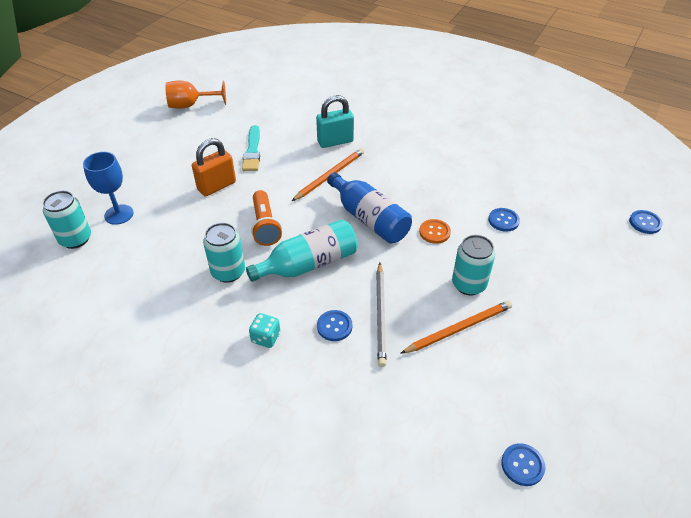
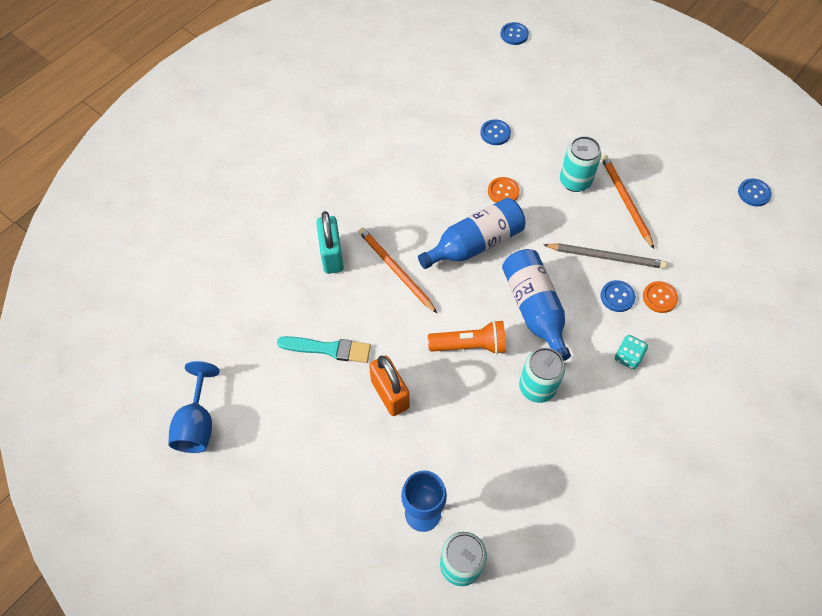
camera: 80 degrees left, 15 degrees up
orange goblet [165,81,226,109] -> blue goblet [168,361,220,453]
turquoise bottle [246,219,358,282] -> blue bottle [502,249,571,361]
none -> orange button [643,281,678,313]

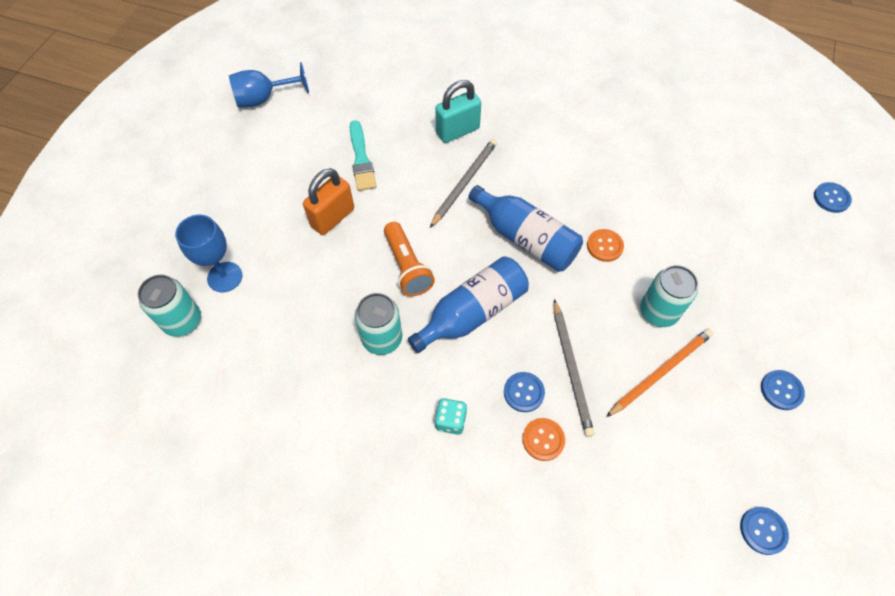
camera: 70 degrees right, 0 degrees up
orange pencil [358,227,437,313] -> grey pencil [430,139,497,228]
blue button [480,119,511,145] -> blue button moved to [761,370,805,410]

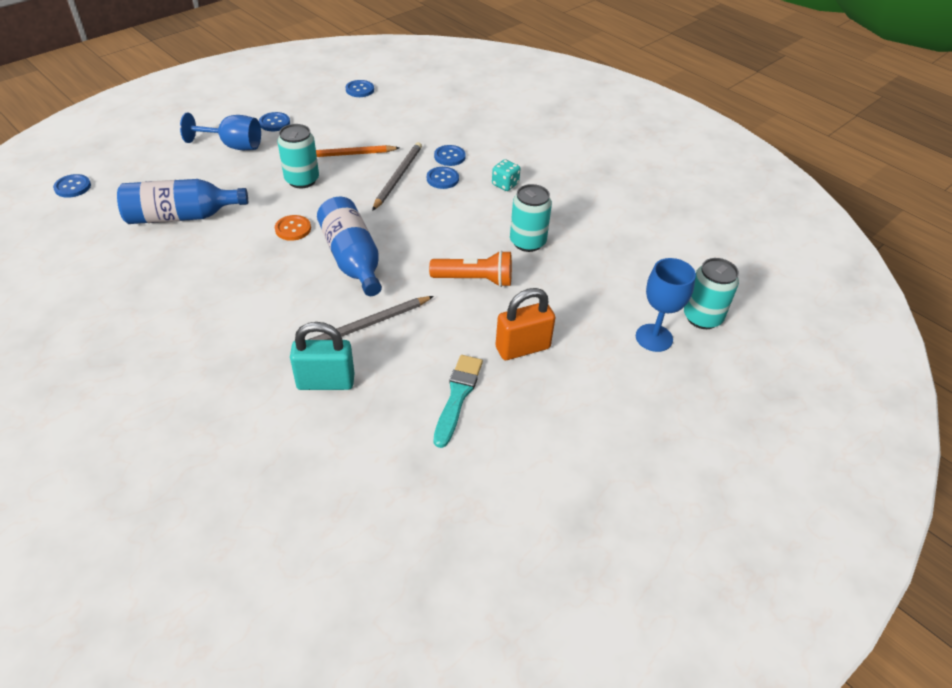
camera: 155 degrees left, 15 degrees down
blue goblet [229,62,309,108] -> blue goblet moved to [180,113,261,150]
orange flashlight [384,222,435,296] -> orange flashlight turned 90 degrees clockwise [429,250,512,287]
blue bottle [408,256,529,353] -> blue bottle moved to [117,179,248,224]
orange button [522,418,565,461] -> blue button [434,145,465,166]

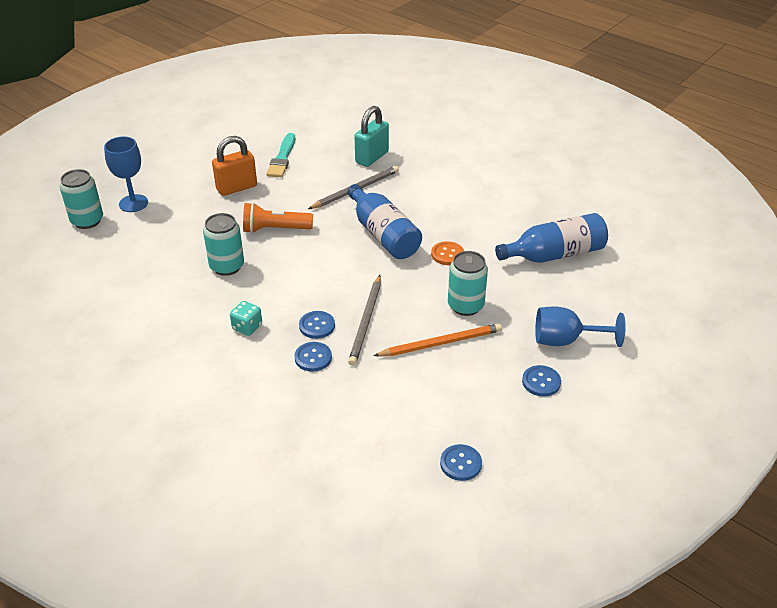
camera: 175 degrees right, 5 degrees down
blue button [53,174,91,198] -> none
turquoise padlock [290,322,354,390] -> turquoise padlock turned 45 degrees counterclockwise [354,106,389,167]

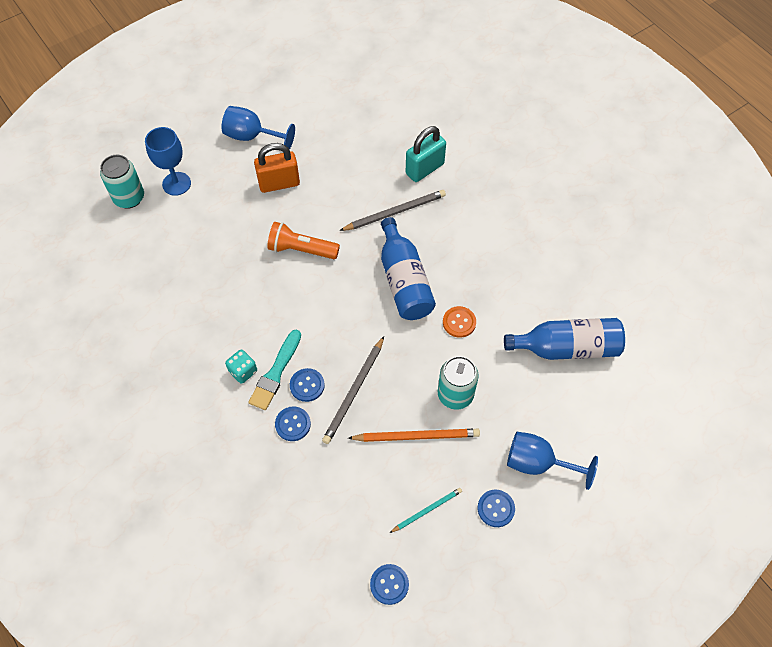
camera: 15 degrees right, 20 degrees up
turquoise can [203,213,244,276] -> none
turquoise brush [266,133,295,177] -> turquoise brush moved to [248,330,301,410]
none -> blue goblet [222,106,295,150]
none -> turquoise pencil [390,488,462,533]

